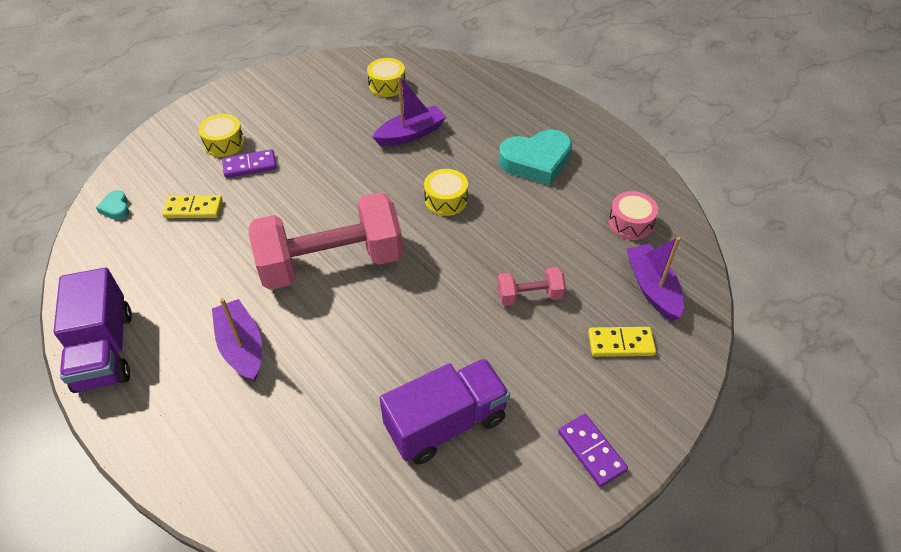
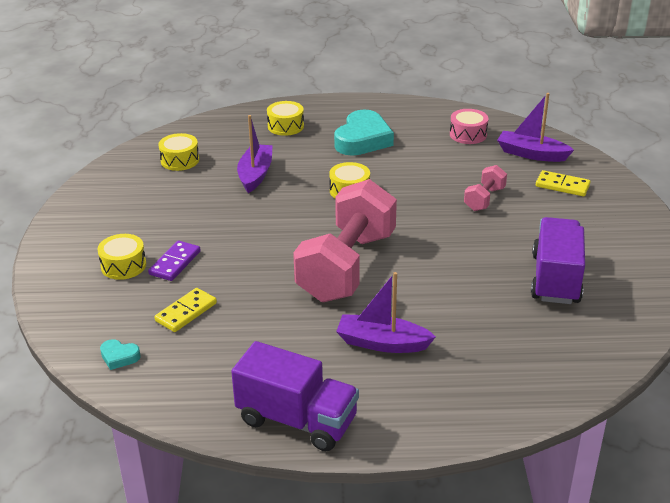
camera: 50 degrees left, 15 degrees down
purple domino [558,414,628,487] -> none
yellow domino [588,327,656,357] -> yellow domino turned 75 degrees clockwise [536,170,591,196]
none -> yellow drum [267,101,304,136]

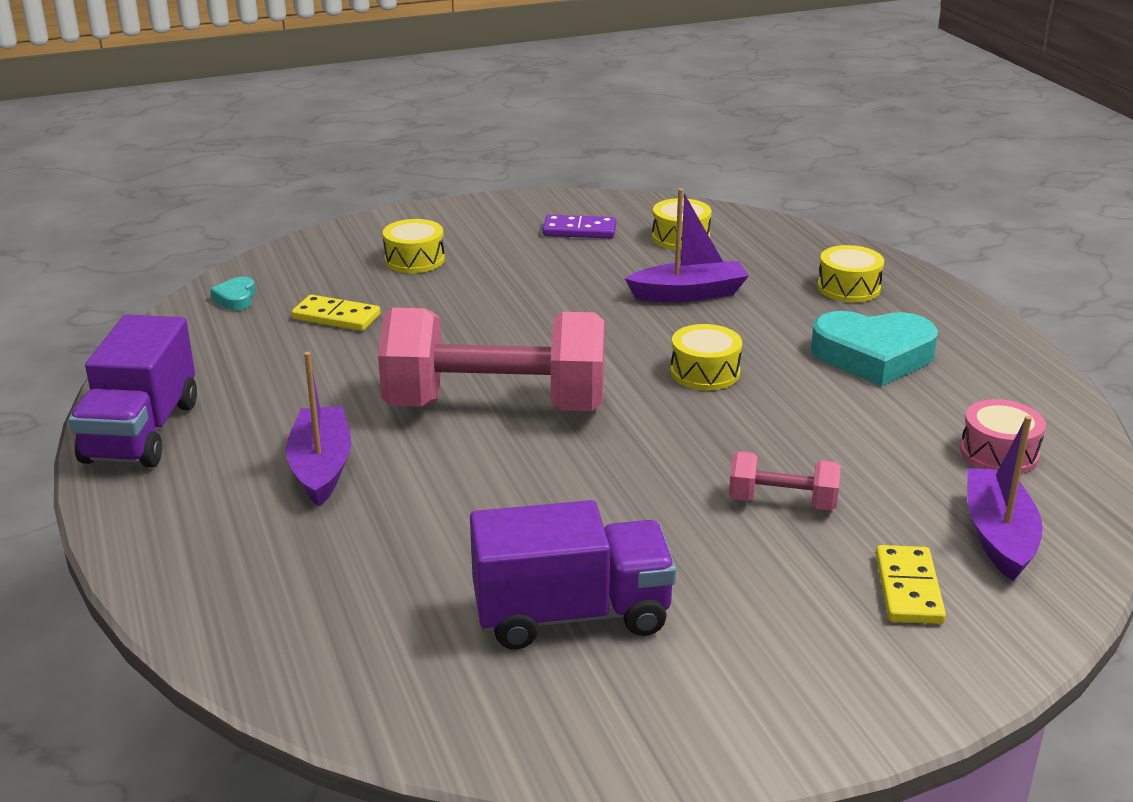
camera: 70 degrees right, 5 degrees down
purple domino [148,241,201,281] -> purple domino moved to [543,215,616,239]

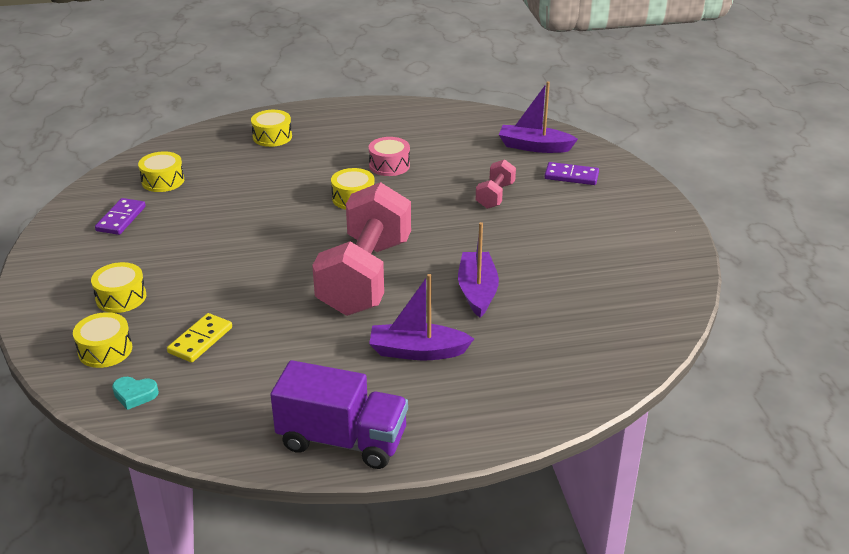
camera: 80 degrees left, 5 degrees up
purple truck [470,500,676,649] -> none
purple boat [625,188,749,302] -> purple boat moved to [458,222,499,318]
turquoise heart [811,311,938,386] -> none
yellow domino [876,545,946,624] -> purple domino [544,162,599,185]
pink drum [960,399,1046,474] -> pink drum moved to [369,137,410,176]
none -> yellow drum [73,312,132,368]

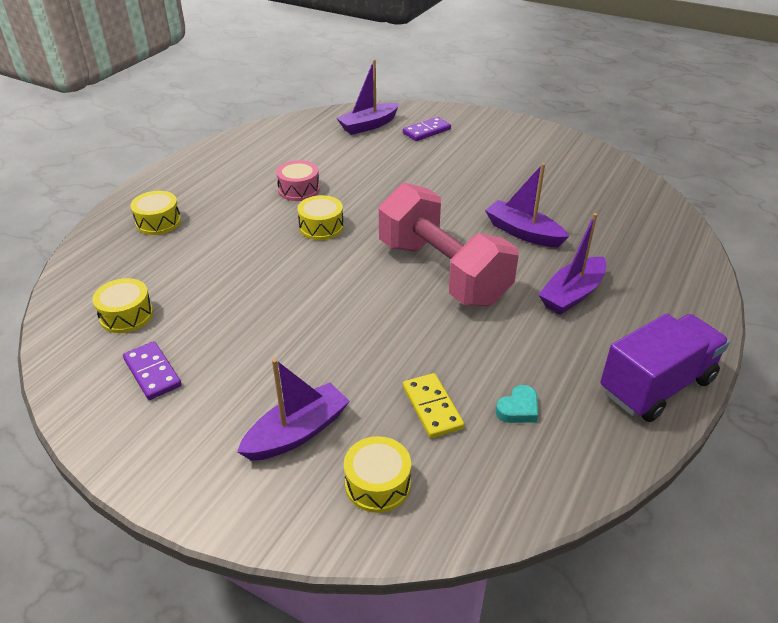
camera: 50 degrees left, 5 degrees up
yellow drum [91,262,146,313] -> purple boat [237,359,350,461]
turquoise heart [112,377,159,410] -> turquoise heart moved to [496,385,538,423]
pink dumbbell [476,159,516,209] -> none

